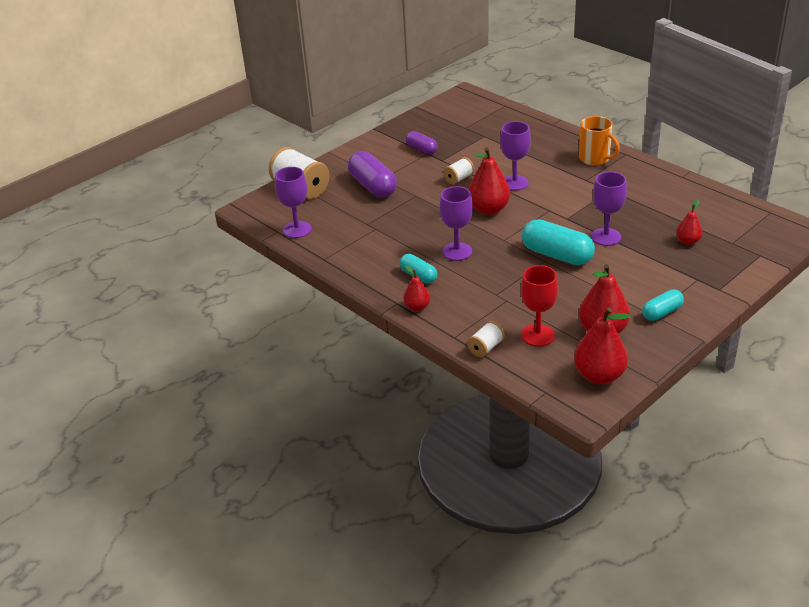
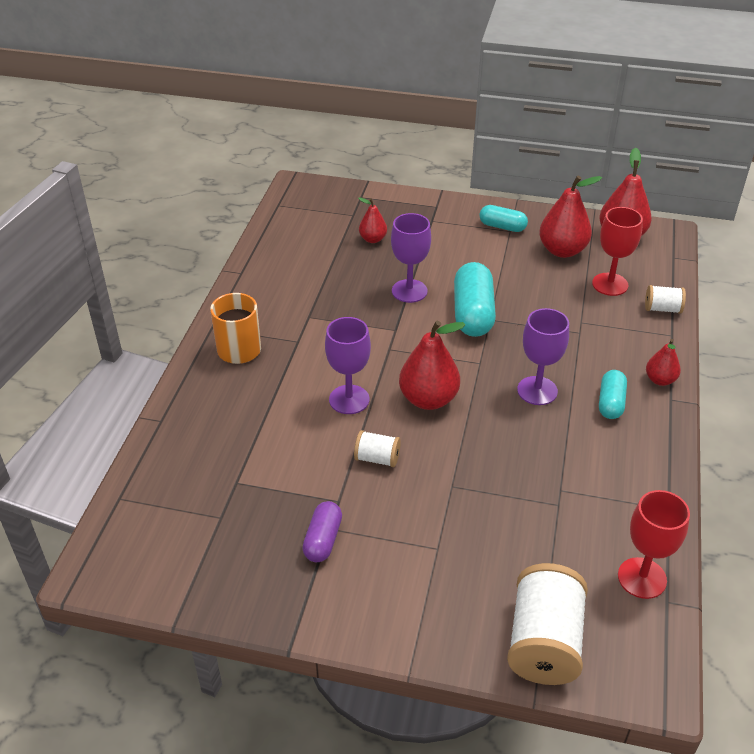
camera: 125 degrees left, 5 degrees up
purple goblet [275,167,312,238] -> red goblet [618,490,690,599]
purple capsule [348,151,397,198] -> none

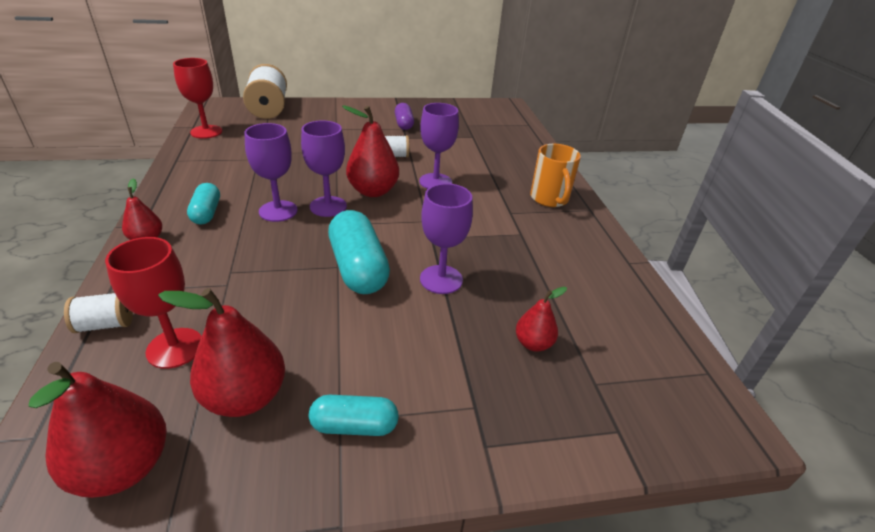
camera: 155 degrees right, 5 degrees down
none -> purple goblet [301,120,347,217]

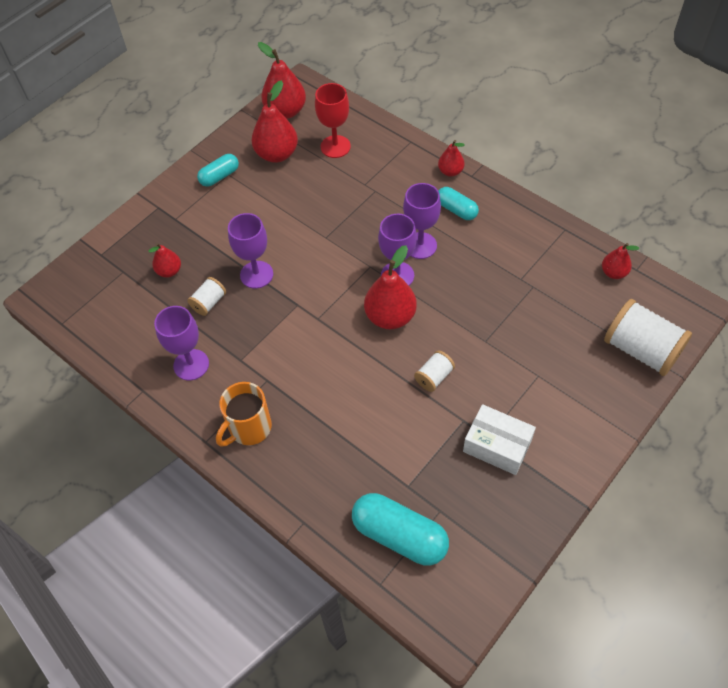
camera: 145 degrees right, 20 degrees up
white spool [64,293,133,333] -> white spool moved to [187,277,226,316]
red goblet [173,58,222,139] -> red pear [602,243,639,279]
turquoise capsule [328,210,390,294] -> turquoise capsule moved to [352,493,449,566]
purple capsule [395,103,414,130] -> white box [463,404,536,475]
purple goblet [419,103,459,189] -> purple goblet moved to [154,306,209,380]
orange mug [530,144,581,207] -> orange mug turned 90 degrees counterclockwise [216,382,272,447]

